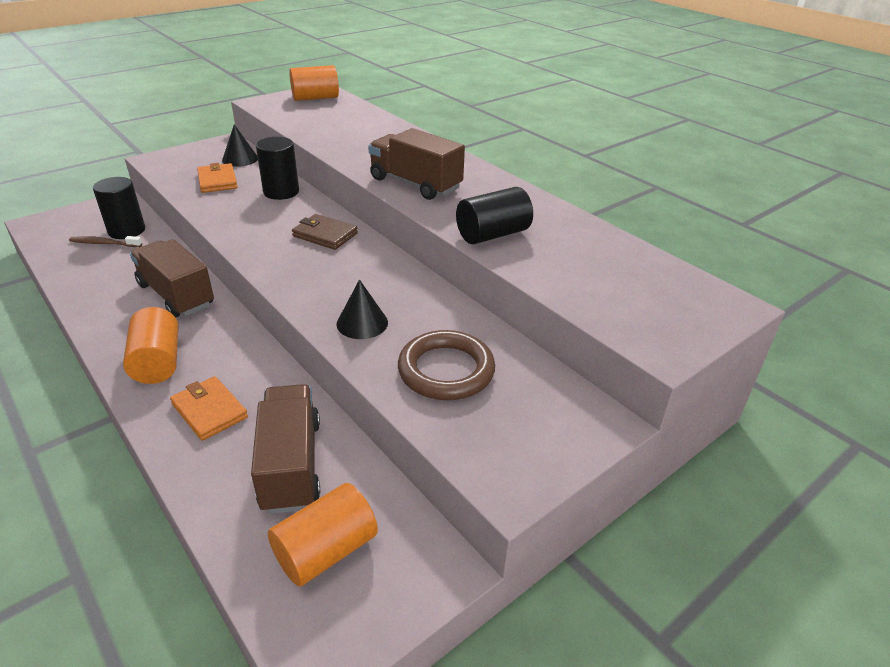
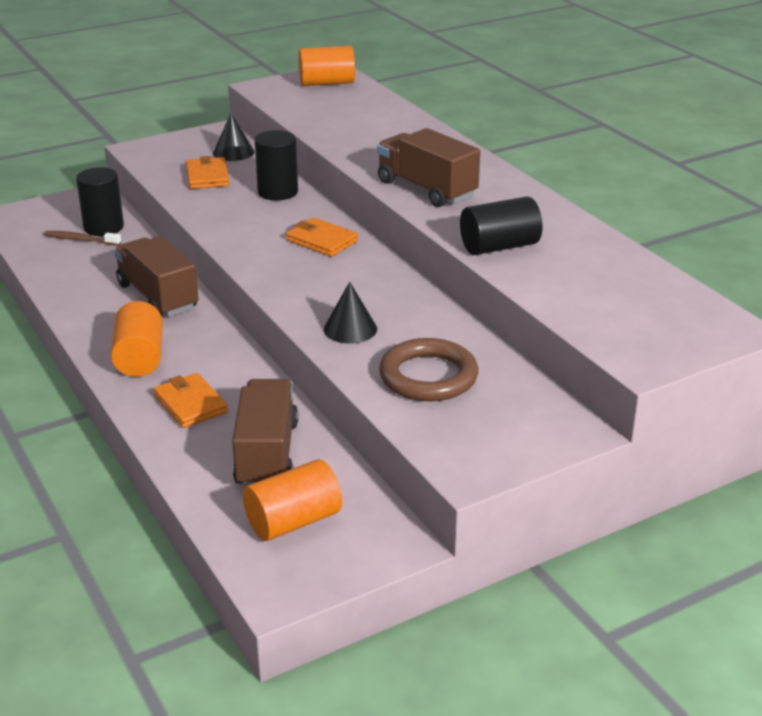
camera: 10 degrees right, 5 degrees down
brown wallet [292,214,358,250] -> orange wallet [286,217,358,257]

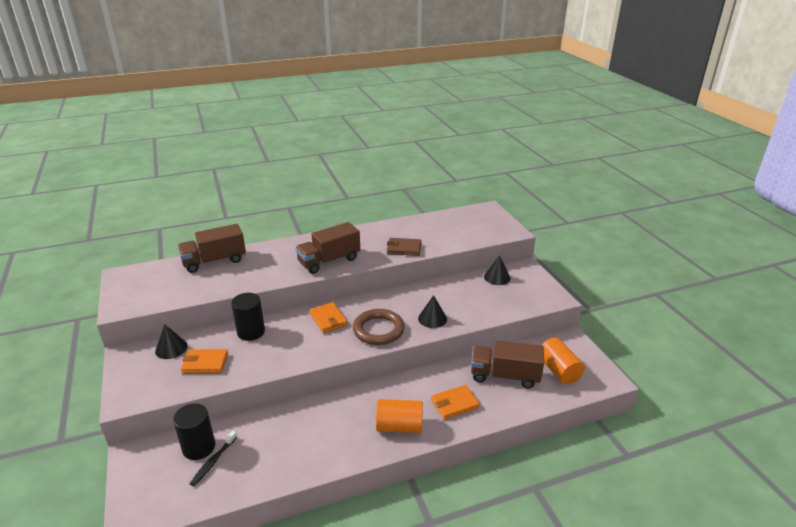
camera: 80 degrees left, 0 degrees up
brown toothbrush [44,231,121,246] -> black toothbrush [190,431,237,486]
brown truck [114,236,199,317] -> brown truck moved to [178,224,246,273]
orange wallet [286,217,358,257] -> orange wallet turned 75 degrees counterclockwise [309,302,348,333]
orange cylinder [298,46,355,86] -> none
brown ring [379,338,478,401] -> brown ring moved to [353,309,404,345]
black cylinder [460,197,542,255] -> brown wallet [387,238,422,256]
none -> black cone [484,255,510,285]

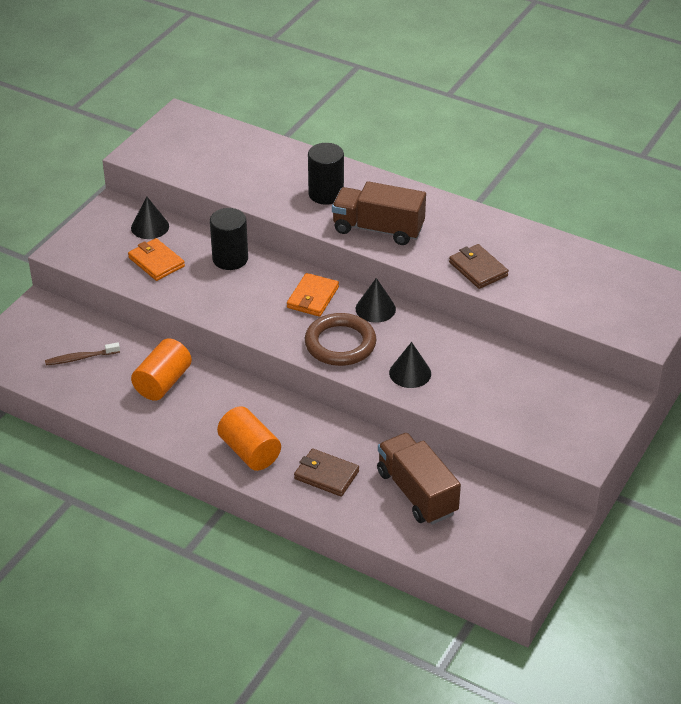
camera: 50 degrees right, 10 degrees up
black cylinder [173,403,215,460] -> black cylinder moved to [308,143,344,205]
brown truck [178,224,246,273] -> none
black toothbrush [190,431,237,486] -> brown toothbrush [45,343,120,365]
orange wallet [431,385,480,420] -> brown wallet [294,448,359,497]
black cone [484,255,510,285] -> black cone moved to [356,278,396,323]
orange cylinder [541,338,585,384] -> orange cylinder moved to [131,338,192,401]

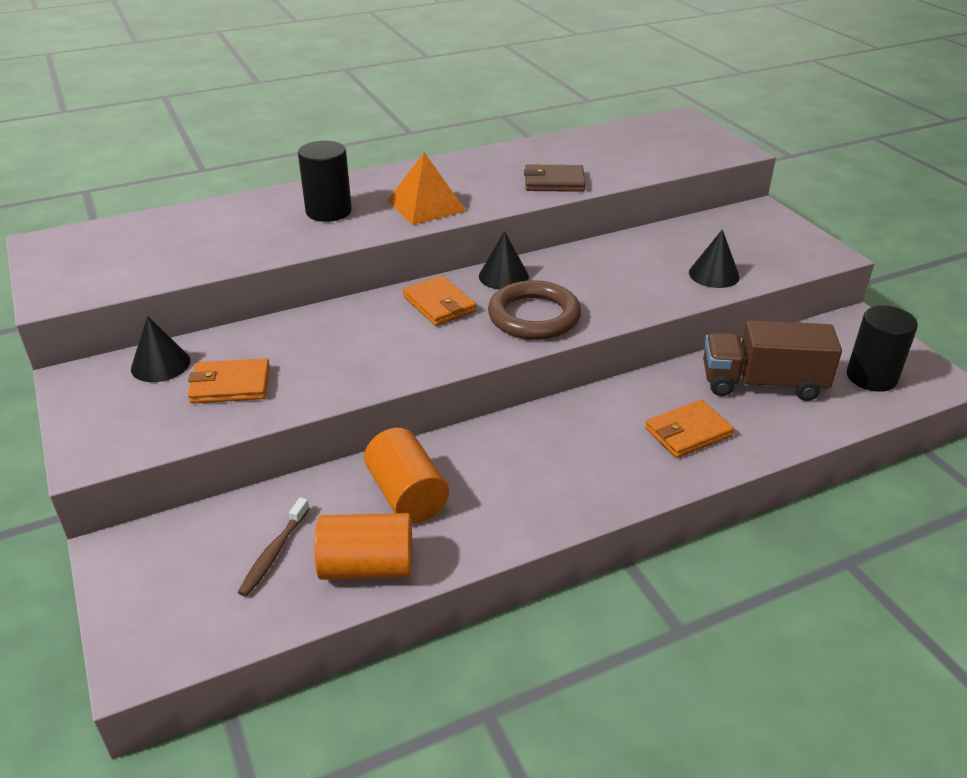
camera: 55 degrees left, 5 degrees down
black cylinder [210,208,248,270] -> black cylinder moved to [847,305,918,392]
orange cylinder [217,406,281,471] -> orange cylinder moved to [314,513,412,580]
brown wallet [294,448,359,497] -> orange wallet [645,400,734,458]
brown truck [332,181,426,245] -> orange pyramid [387,152,466,225]
black cone [389,342,431,388] -> black cone moved to [689,229,740,288]

